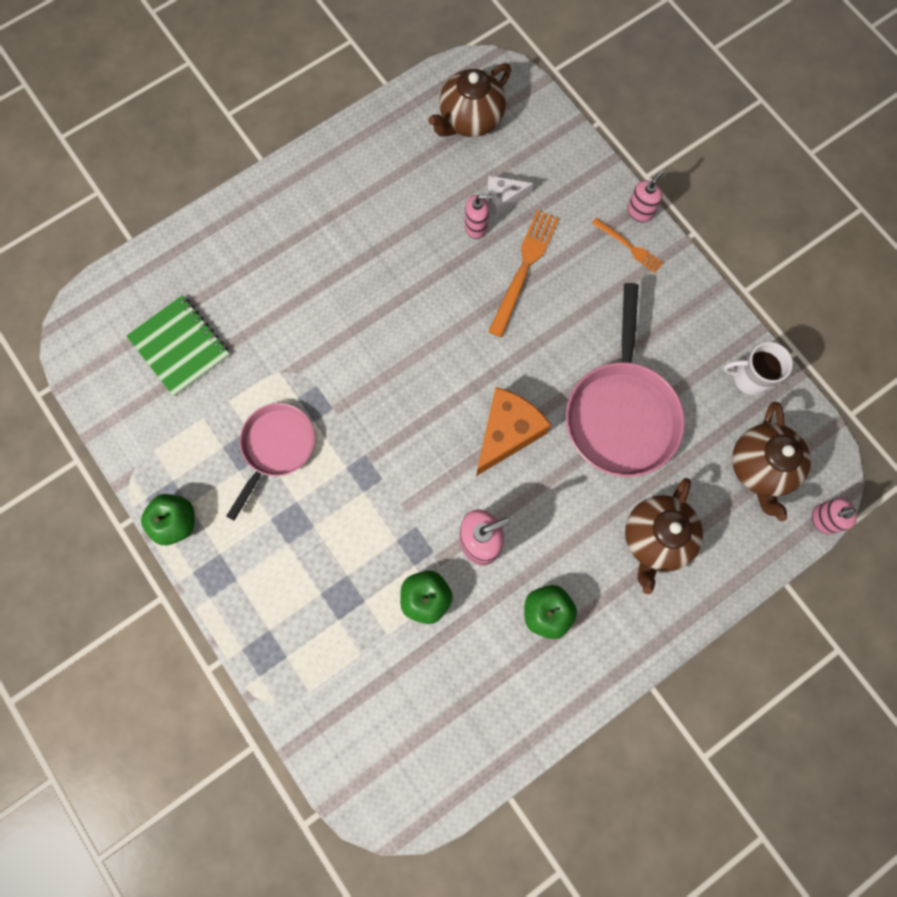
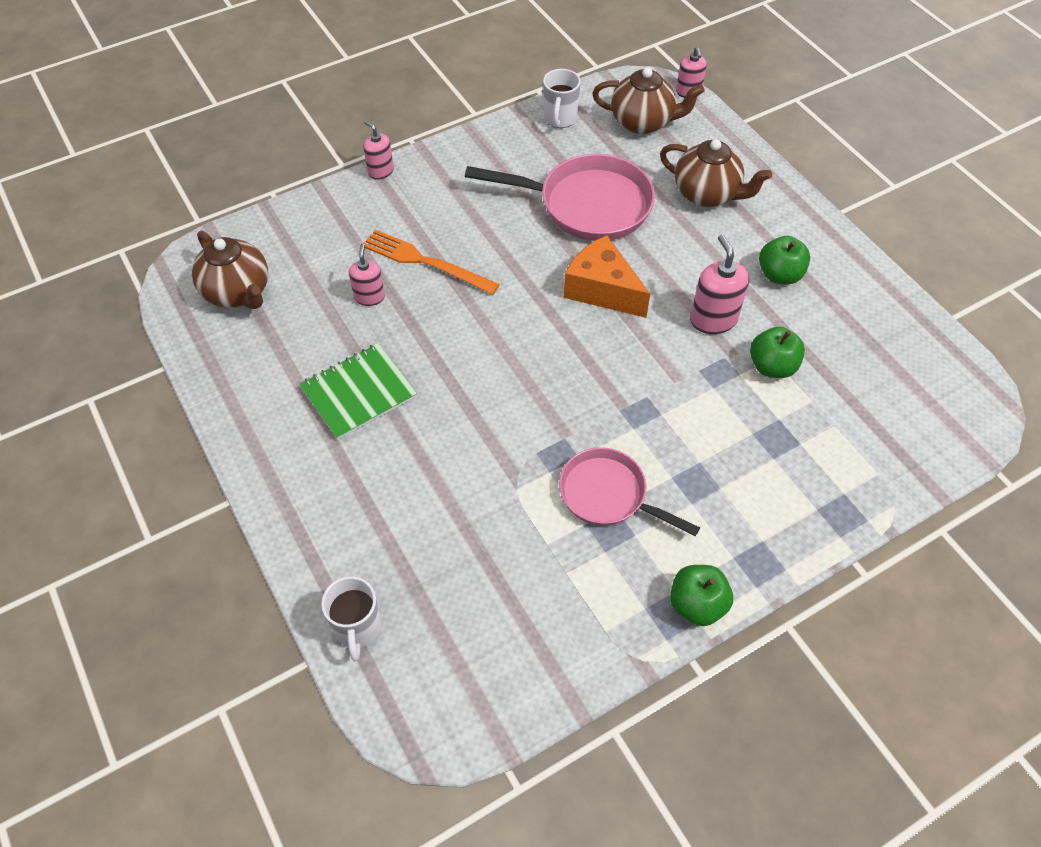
camera: 85 degrees left, 20 degrees down
green notebook [126,295,230,397] -> green notebook moved to [299,343,417,440]
white cheese [487,176,534,217] -> none
orange fork [591,218,663,273] -> none
none -> white mug [321,576,381,661]

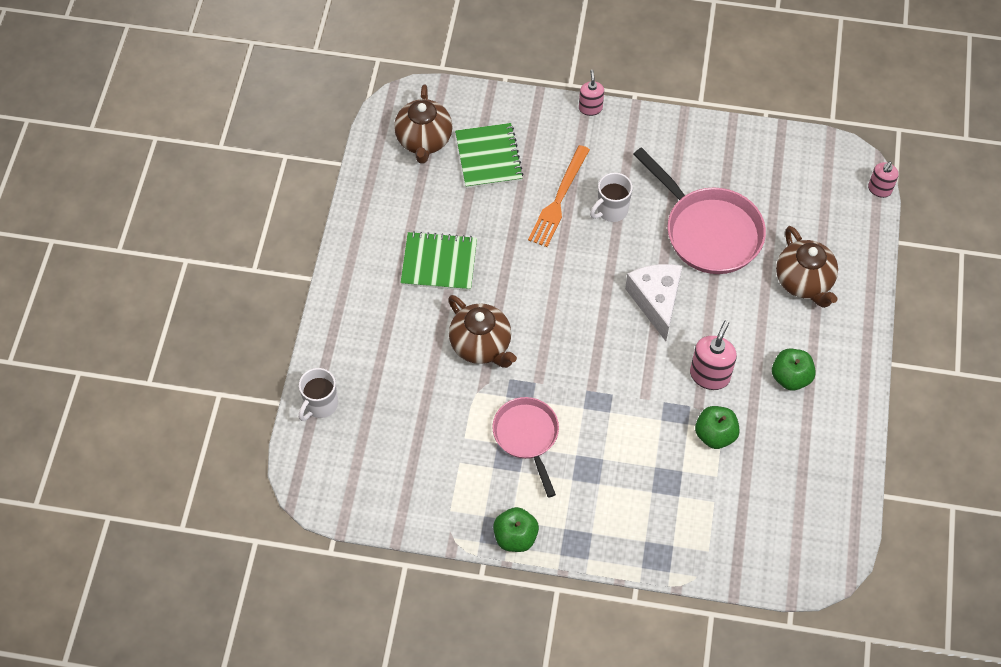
camera: 40 degrees right, 5 degrees up
pink soap dispenser [349,244,385,306] -> none
orange fork [363,230,500,295] -> orange fork turned 135 degrees counterclockwise [528,145,590,247]
white mug [543,69,581,128] -> white mug moved to [590,173,633,222]
orange cheese [564,235,650,318] -> white cheese [625,264,682,341]
brown teapot [592,67,705,134] -> brown teapot moved to [448,295,517,368]
none -> green notebook [455,123,523,188]

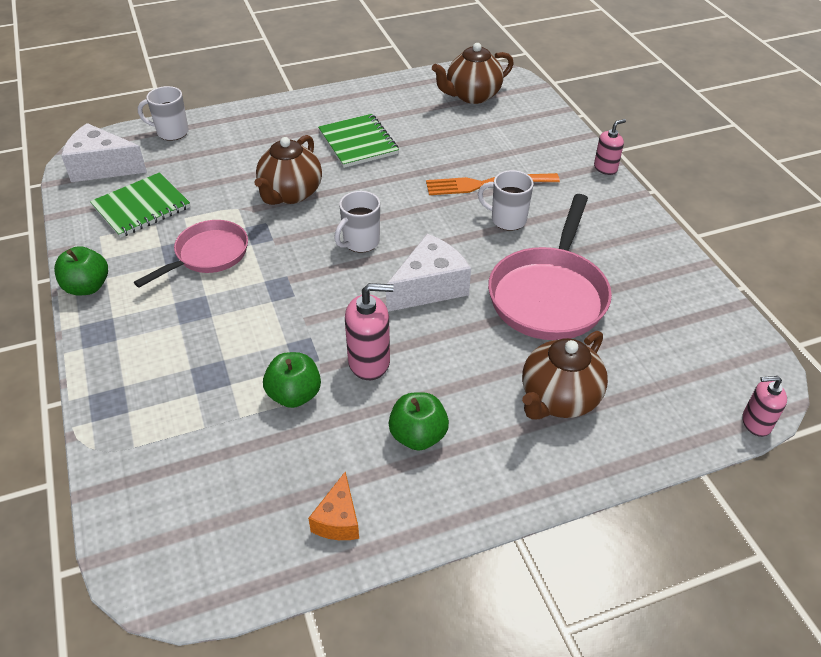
camera: 60 degrees right, 15 degrees down
green notebook [455,123,523,188] -> green notebook moved to [90,172,190,238]
none -> white cheese [61,123,147,182]
none -> orange cheese [308,471,359,540]
none -> white mug [334,191,380,253]

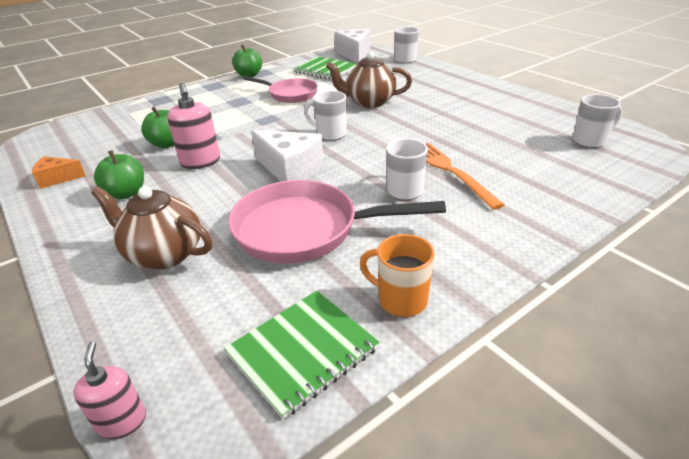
camera: 75 degrees right, 10 degrees down
green notebook [318,114,399,168] -> green notebook moved to [224,291,379,419]
brown teapot [432,43,514,104] -> white mug [572,94,622,148]
pink soap dispenser [594,119,626,175] -> none
none -> orange mug [360,234,434,317]

